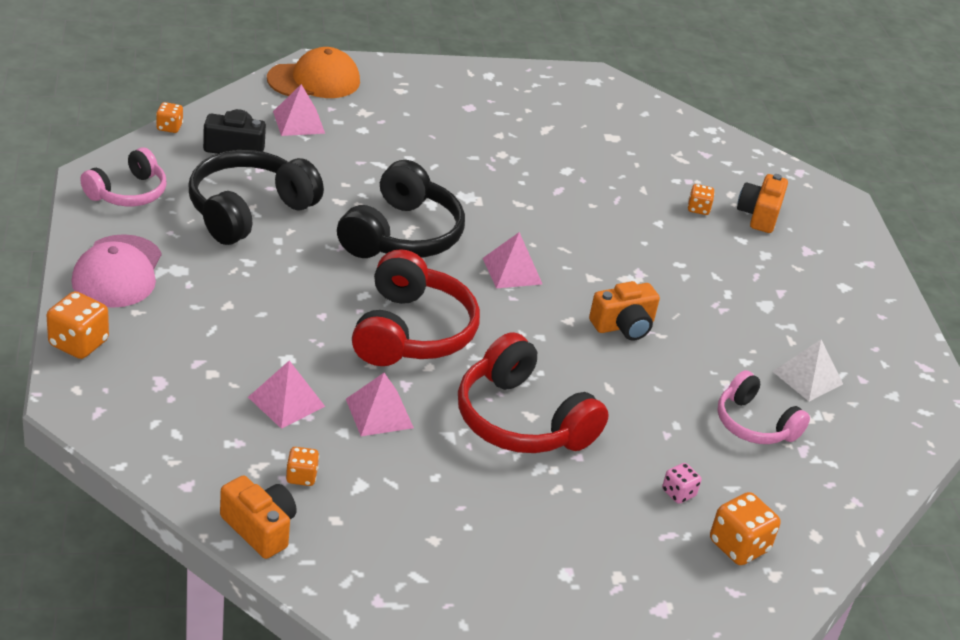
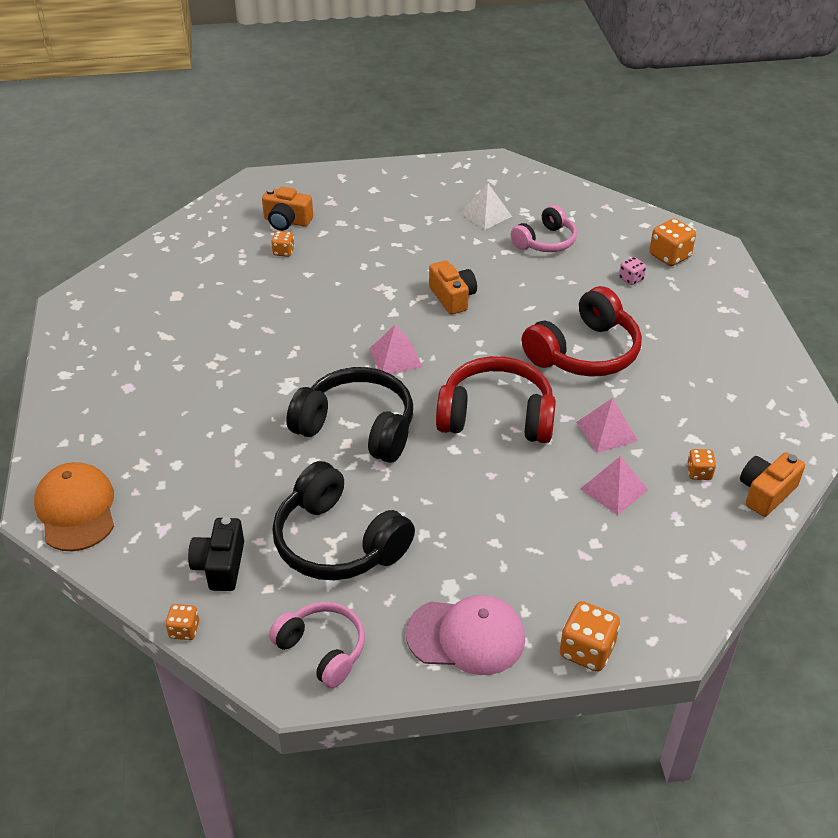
camera: 85 degrees left, 5 degrees up
pink pyramid [273,84,325,136] -> none

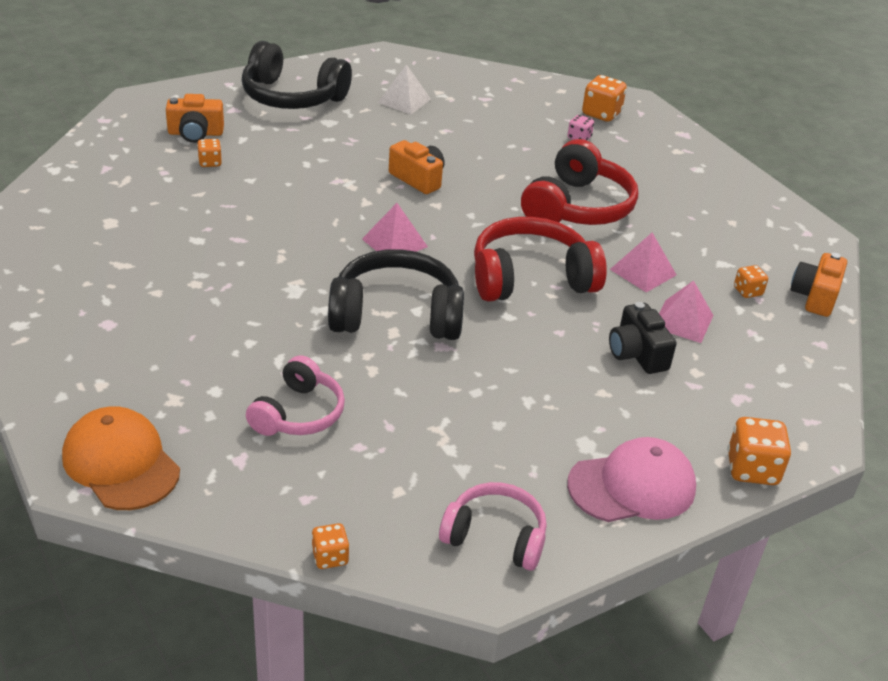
camera: 25 degrees left, 5 degrees down
black camera [188,517,244,591] -> black camera moved to [609,302,676,374]
black headphones [272,461,415,581] -> black headphones moved to [242,41,352,109]
pink headphones [511,205,577,252] -> pink headphones moved to [246,356,345,436]

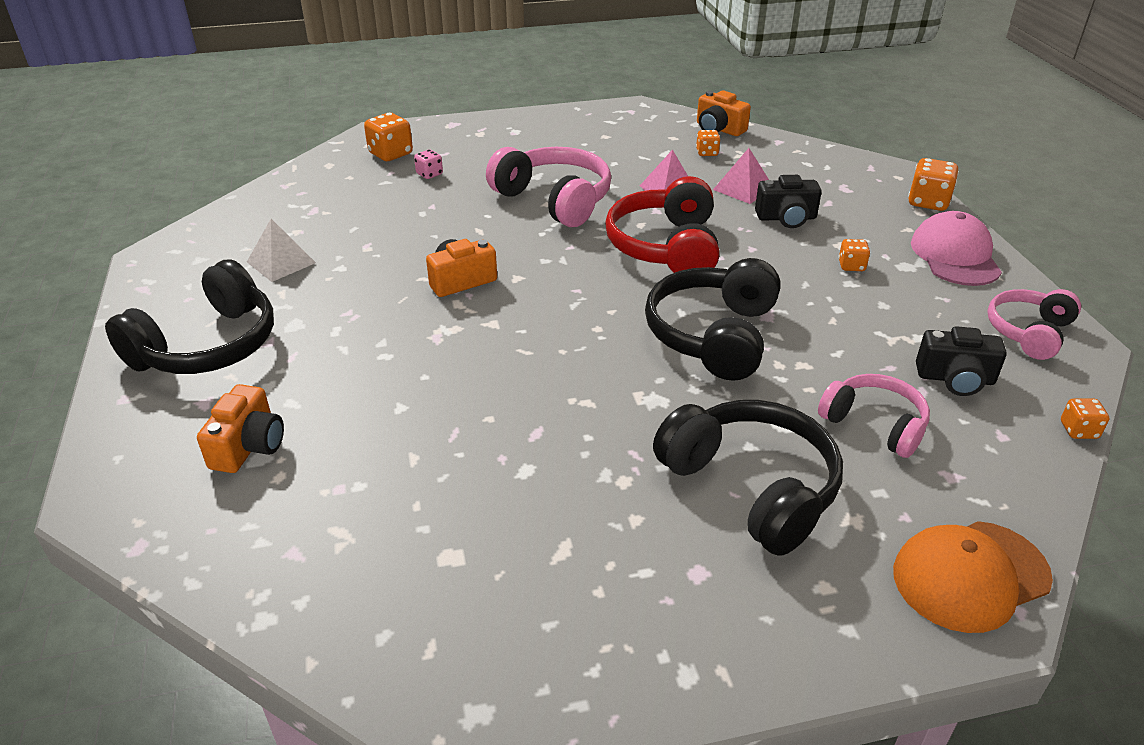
camera: 70 degrees left, 0 degrees up
orange dice [197,139,222,167] -> orange dice moved to [838,239,870,271]
pink pyramid [362,203,428,252] -> none
red headphones [521,139,638,225] -> pink headphones [486,147,611,227]
none -> black headphones [653,400,843,556]
none -> black camera [916,326,1007,396]

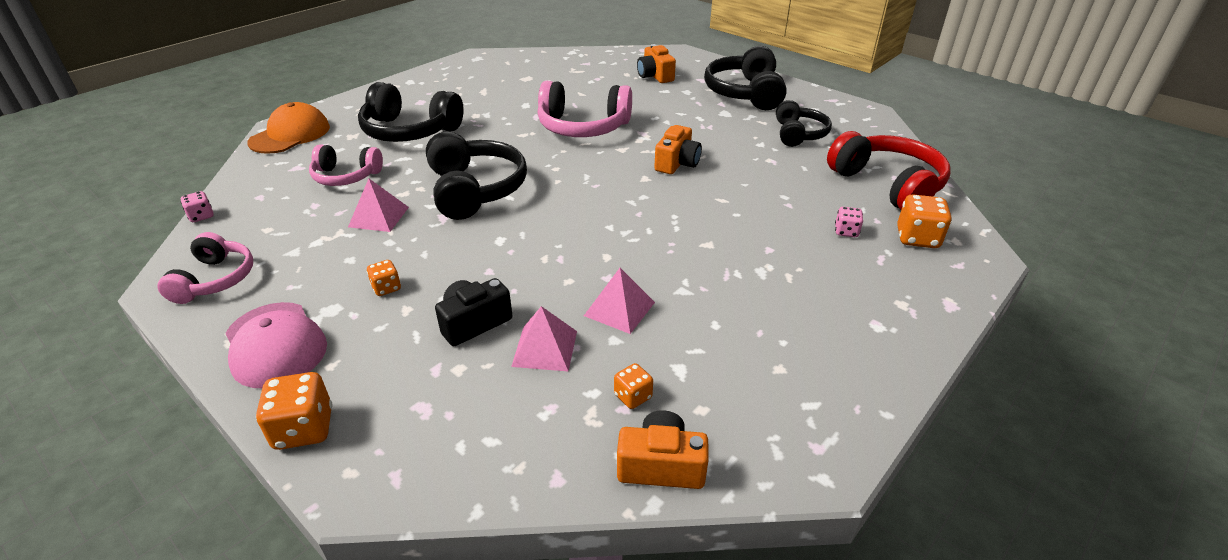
camera: 145 degrees right, 0 degrees up
white pyramid [247,219,316,282] -> black headphones [776,100,832,147]
pink headphones [486,147,611,227] -> pink headphones moved to [538,81,632,137]
red headphones [605,176,719,273] -> red headphones moved to [827,131,950,210]
black camera [916,326,1007,396] -> none
orange dice [1061,398,1109,439] -> pink dice [181,191,214,222]
none -> pink pyramid [348,179,409,232]

